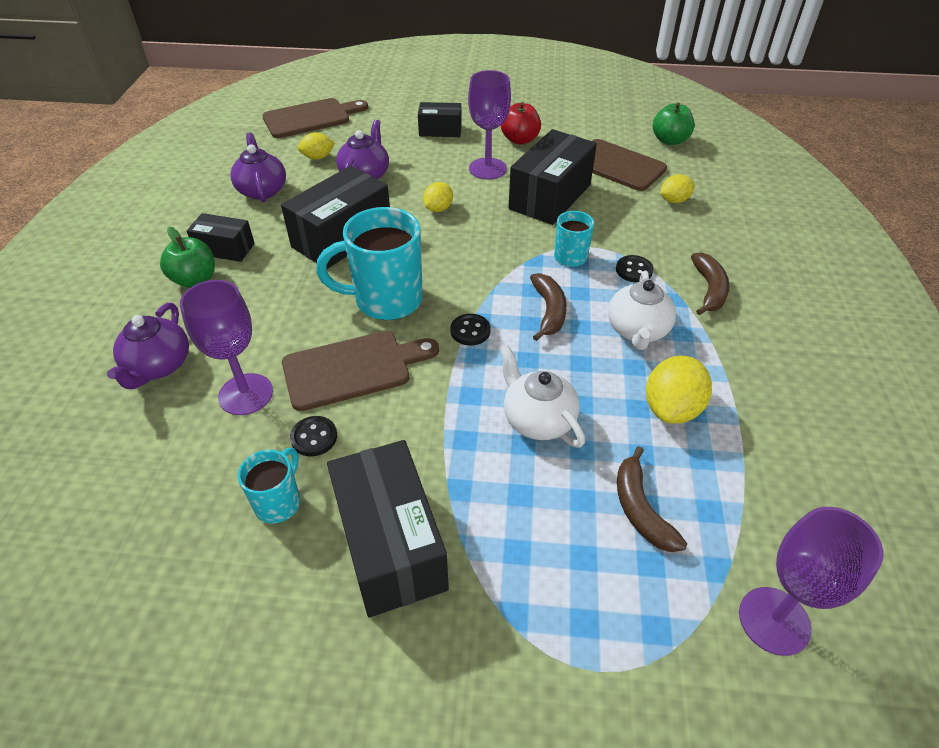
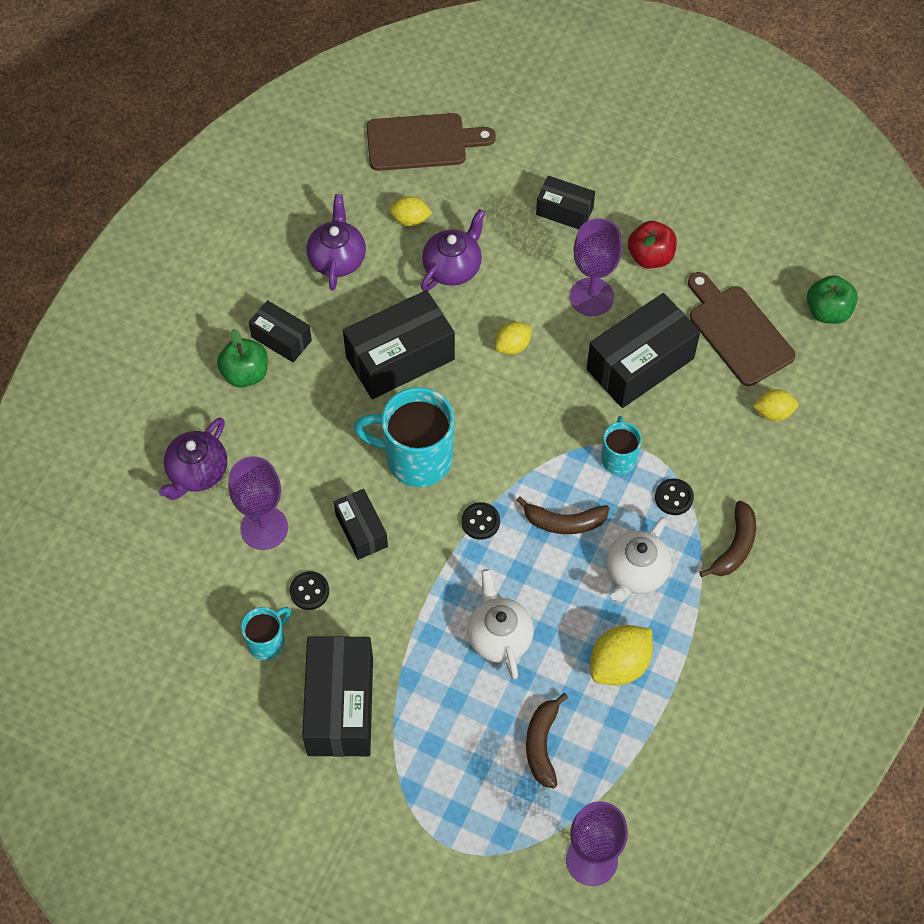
camera: 20 degrees right, 15 degrees up
brown cutting board [282,331,439,411] -> black box [334,489,388,560]
brown banana [530,273,567,341] -> brown banana turned 75 degrees clockwise [516,496,609,534]

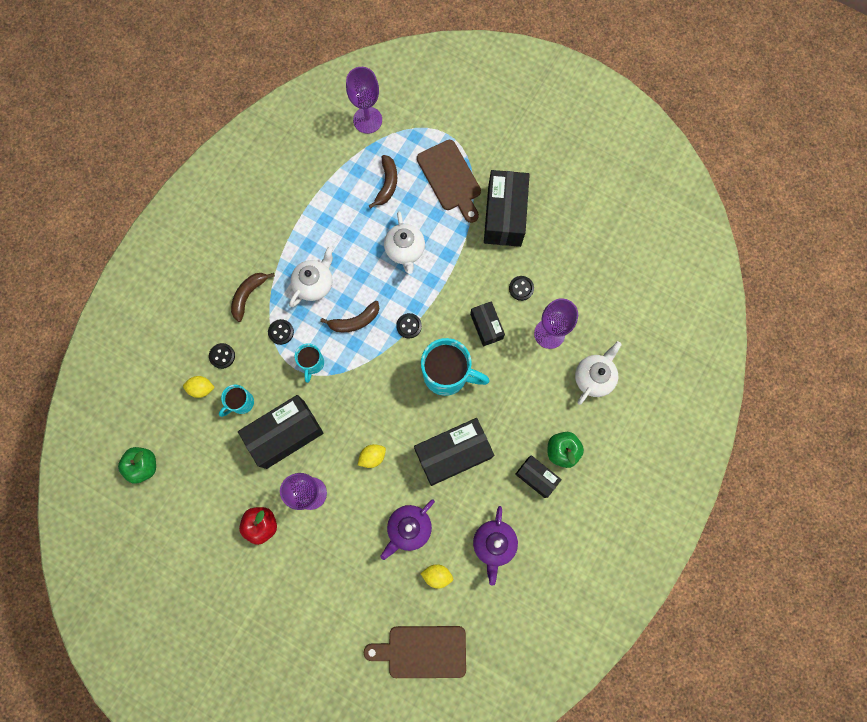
camera: 175 degrees left, 15 degrees up
purple teapot [159,418,227,500] -> white teapot [575,341,622,405]
turquoise mug [241,607,291,660] -> turquoise mug moved to [219,385,254,417]
brown banana [516,496,609,534] -> brown banana turned 150 degrees clockwise [320,301,379,332]
black box [536,176,595,229] -> none
yellow lemon [590,625,653,686] -> none
brown cutting board [688,272,796,386] -> brown cutting board moved to [417,140,481,223]
none -> black button [209,343,235,369]

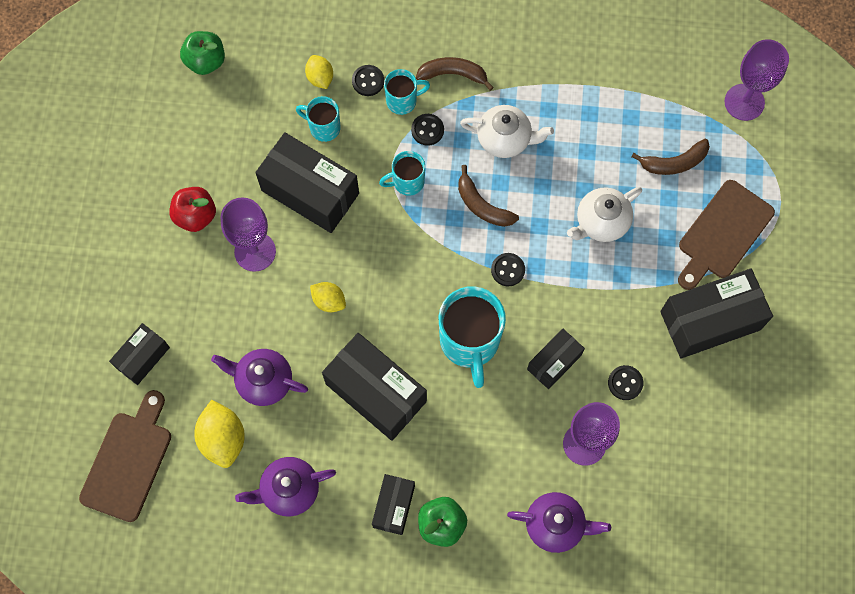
camera: 65 degrees right, 5 degrees down
brown cutting board [364,626,466,678] -> brown cutting board turned 45 degrees clockwise [79,390,171,522]
yellow lemon [420,564,453,589] -> yellow lemon [194,400,245,468], size x1.62
white teapot [575,341,622,405] -> purple teapot [507,492,611,553]
none -> black box [109,323,170,385]
none -> turquoise mug [384,69,430,115]

